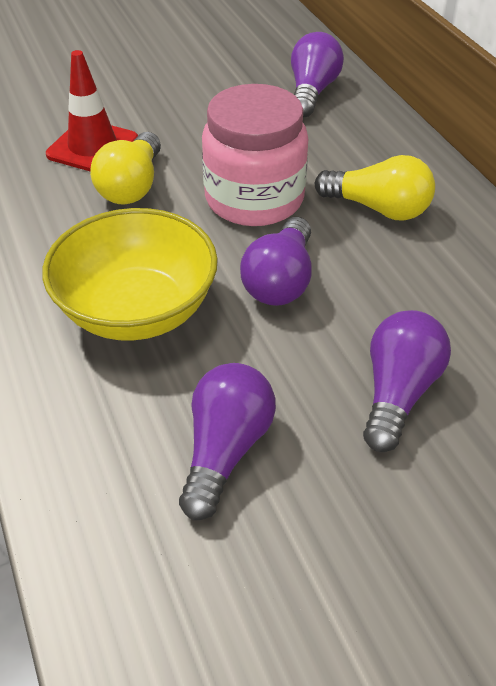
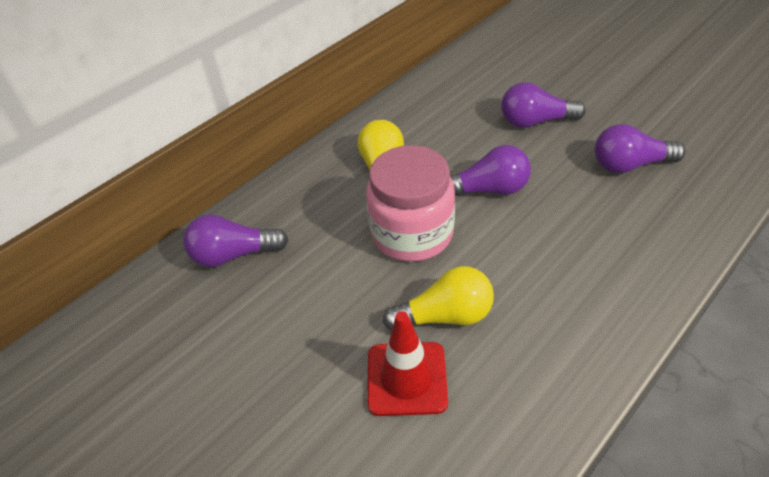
camera: 110 degrees left, 0 degrees up
yellow bowl [42,208,218,341] -> none

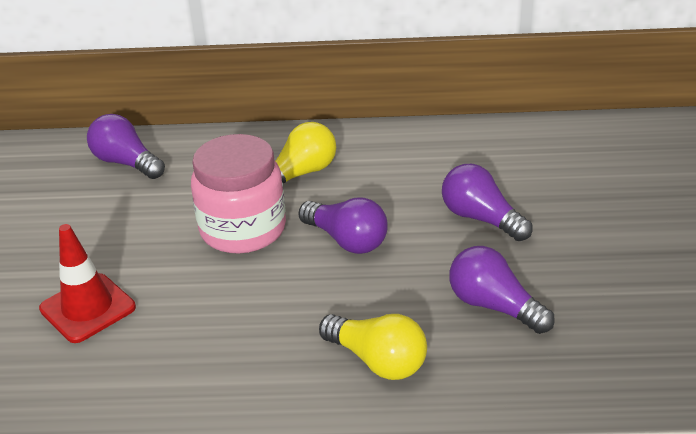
camera: 45 degrees right, 10 degrees down
yellow light bulb [383,266,494,331] -> yellow light bulb moved to [319,314,427,380]

